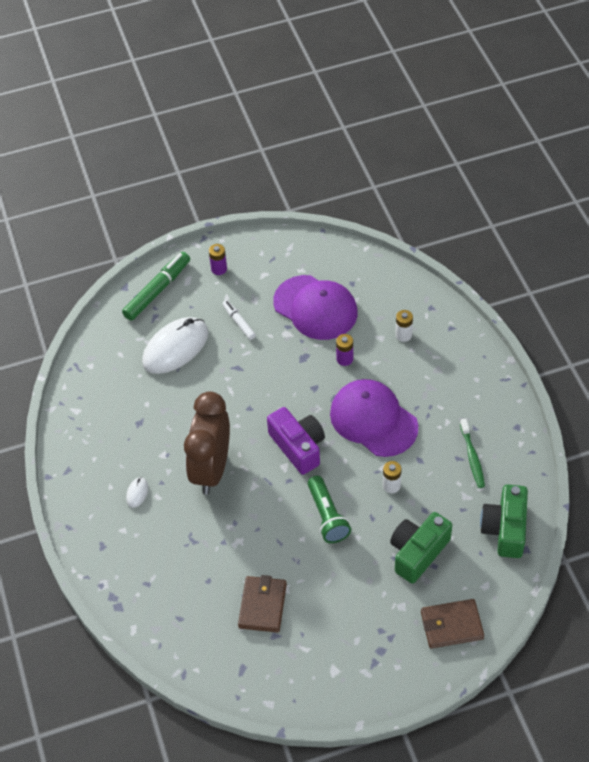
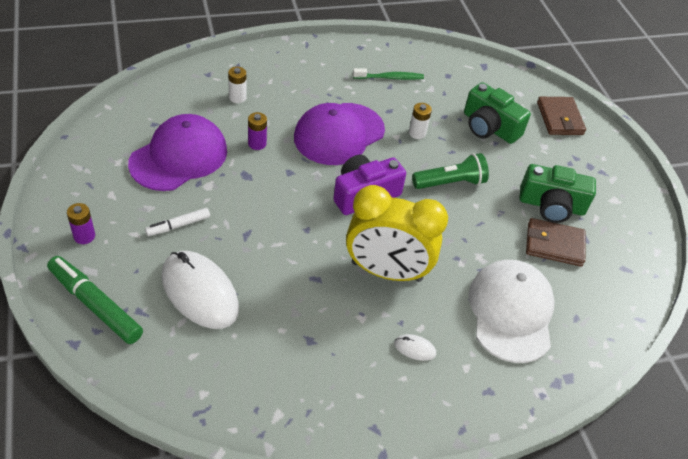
camera: 95 degrees left, 5 degrees down
brown clock [184,391,230,495] -> yellow clock [346,185,448,282]
green camera [480,484,528,558] -> green camera moved to [519,164,596,223]
none -> white cap [468,260,555,363]

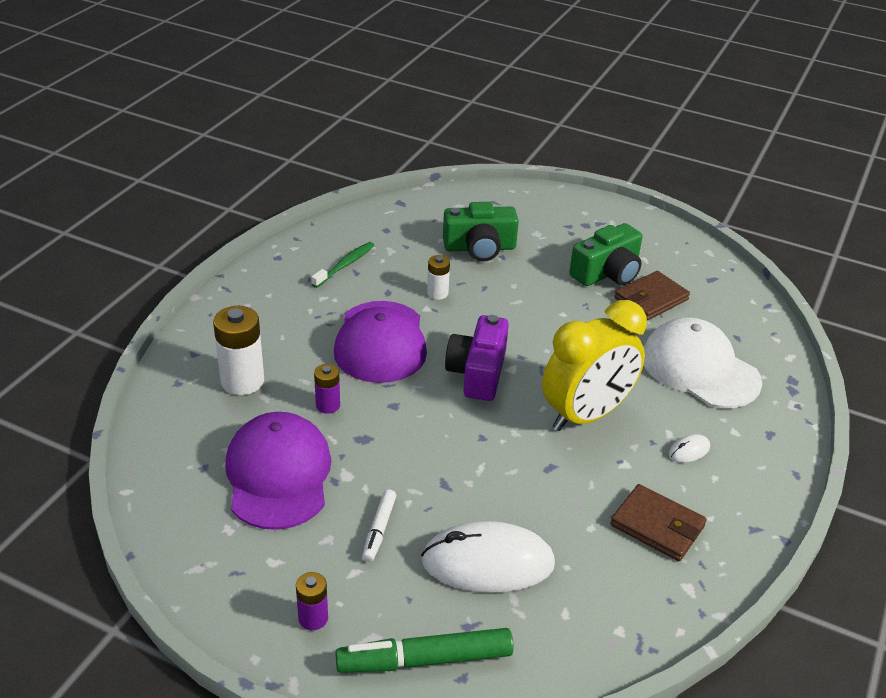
camera: 45 degrees left, 10 degrees down
white battery [228,67,247,103] -> white battery [213,306,264,395], size x1.80
green flashlight [412,153,489,189] -> none
brown wallet [537,97,586,135] -> brown wallet moved to [610,484,707,561]

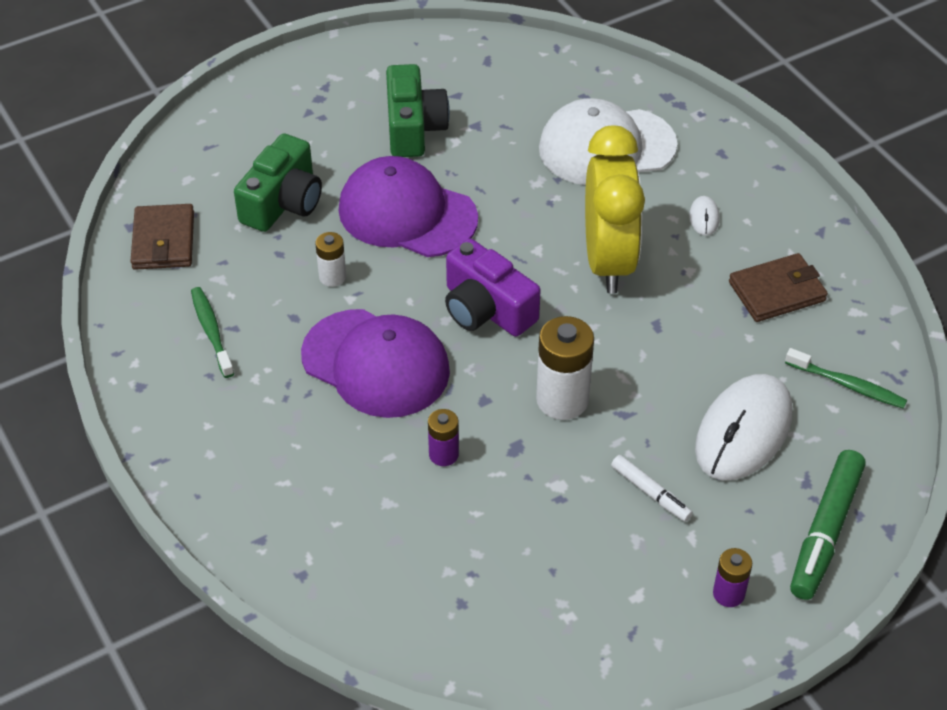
camera: 55 degrees left, 10 degrees up
white battery [213,306,264,395] -> white battery moved to [536,316,594,420]
purple cap [225,412,331,530] -> purple cap moved to [338,156,478,257]
brown wallet [614,271,690,320] -> brown wallet moved to [131,204,194,270]
none -> green toothbrush [785,348,907,409]

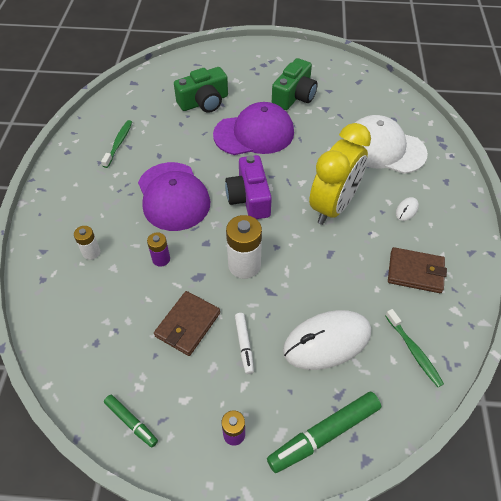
camera: 35 degrees right, 5 degrees up
brown wallet [131,204,194,270] -> brown wallet moved to [154,291,220,356]
white battery [315,232,346,287] -> white battery moved to [74,226,100,260]
purple cap [338,156,478,257] -> purple cap turned 105 degrees clockwise [213,102,294,155]
none -> green marker [104,395,158,447]

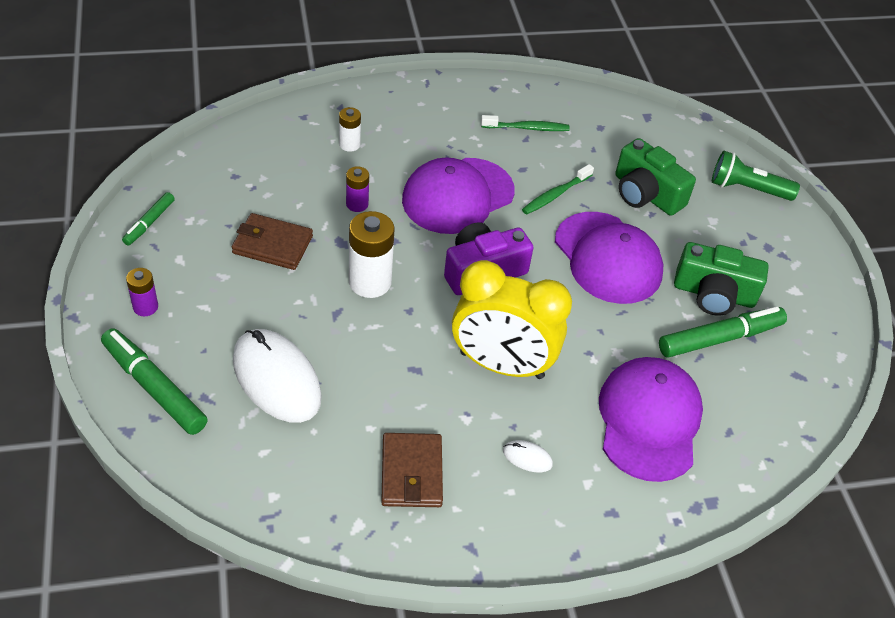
camera: 70 degrees right, 5 degrees down
white marker [235,313,254,374] -> none
white cap [355,115,428,174] -> purple cap [599,357,703,482]
green toothbrush [385,309,444,387] -> green toothbrush moved to [522,164,594,214]
none -> green marker [659,306,787,358]
none -> green flashlight [712,151,800,201]

